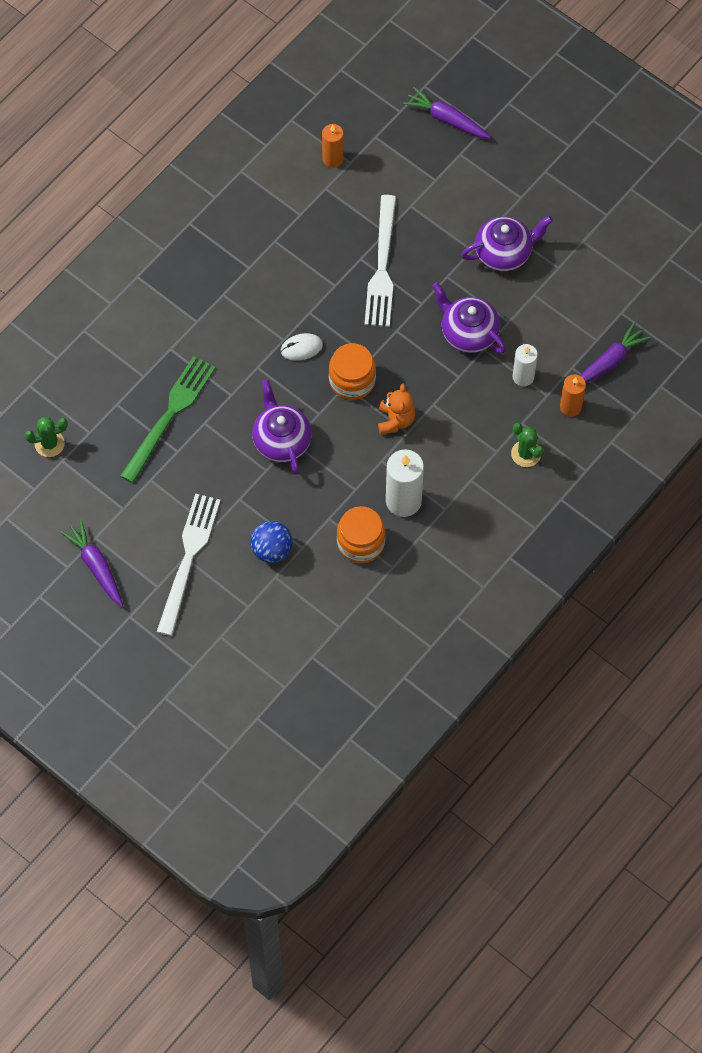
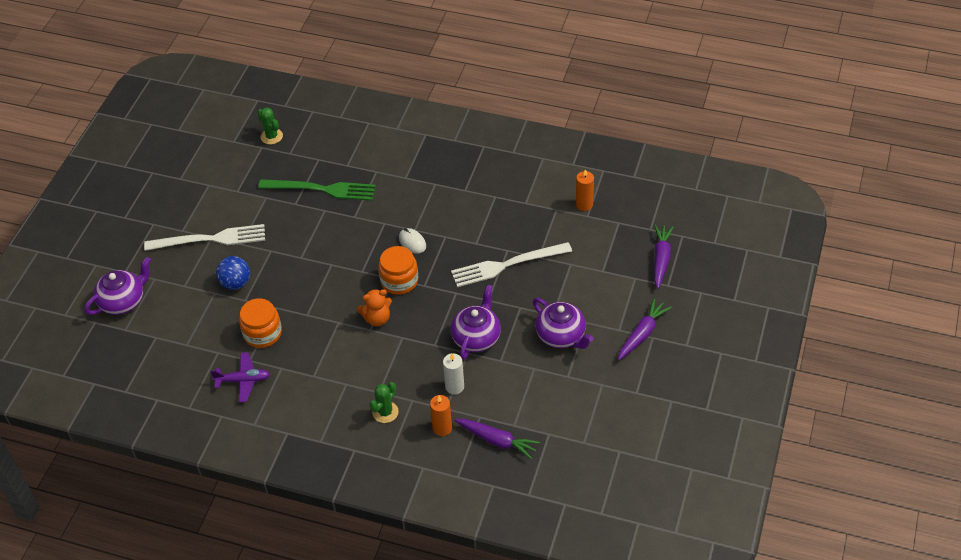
camera: 70 degrees right, 15 degrees down
purple carrot [60,520,123,606] -> purple carrot moved to [618,298,672,360]
purple teapot [252,380,312,473] -> purple teapot moved to [85,257,151,315]
white candle [386,449,424,517] -> none
none -> purple plane [210,352,270,403]

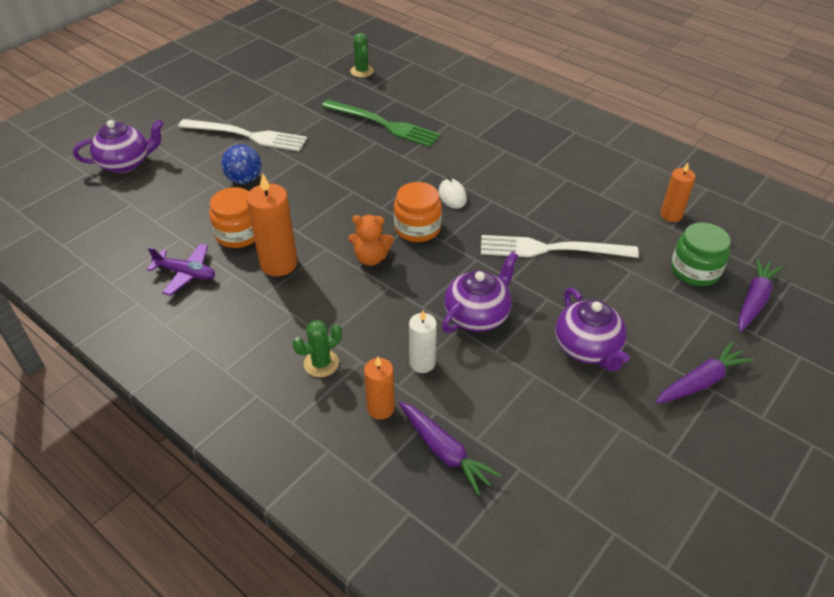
camera: 20 degrees right, 5 degrees down
none -> orange candle [246,173,298,276]
none -> green jar [671,223,731,286]

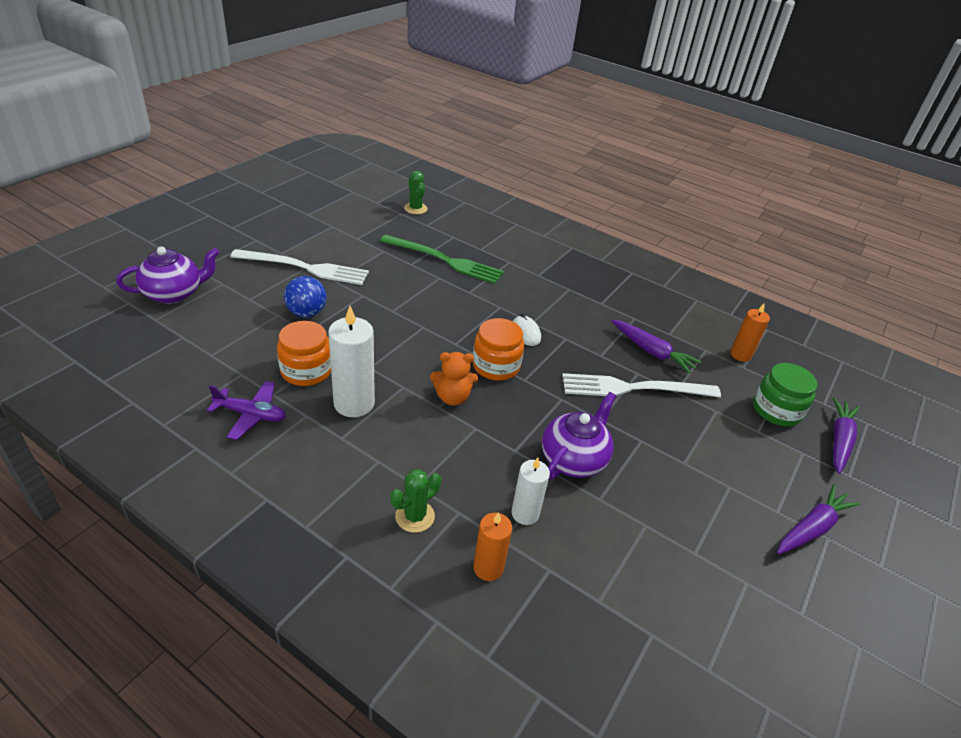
camera: 10 degrees left, 5 degrees down
orange candle [246,173,298,276] -> white candle [328,306,375,417]
purple carrot [399,401,501,496] -> purple carrot moved to [612,320,701,374]
purple teapot [555,288,630,372] -> none

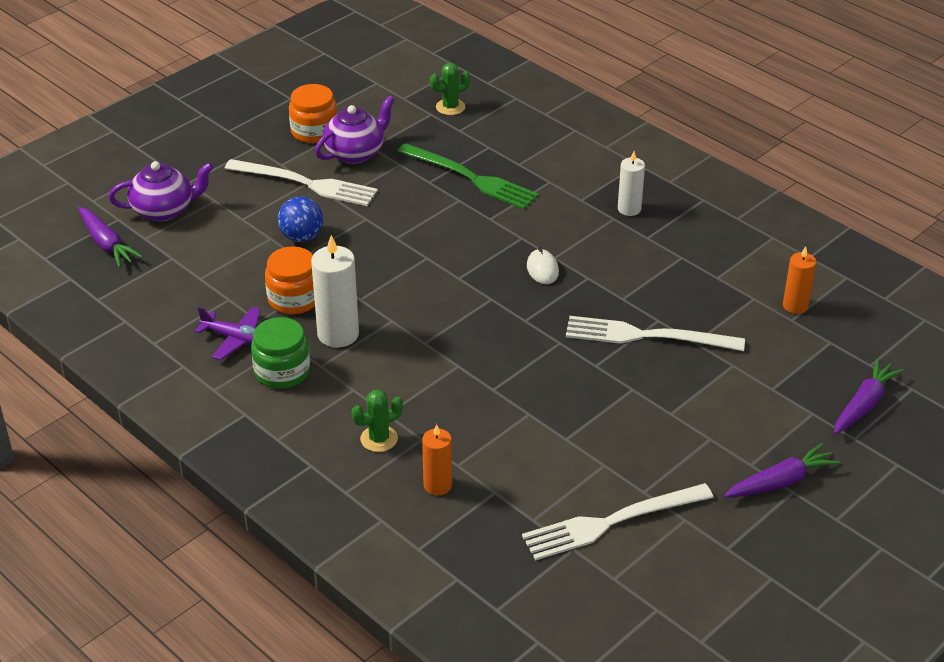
camera: 15 degrees right, 0 degrees up
green cactus [404,171,428,214] -> green cactus turned 75 degrees clockwise [430,63,470,115]
orange teddy bear [430,352,478,406] -> none
orange jar [472,318,524,381] -> orange jar moved to [289,84,337,143]
white candle [511,458,550,525] -> white candle moved to [618,151,645,216]
purple teapot [542,392,616,479] -> purple teapot moved to [315,95,395,164]
purple carrot [612,320,701,374] -> purple carrot moved to [78,207,143,268]
green jar [753,363,817,426] -> green jar moved to [251,317,310,389]
none -> white fork [522,483,714,560]

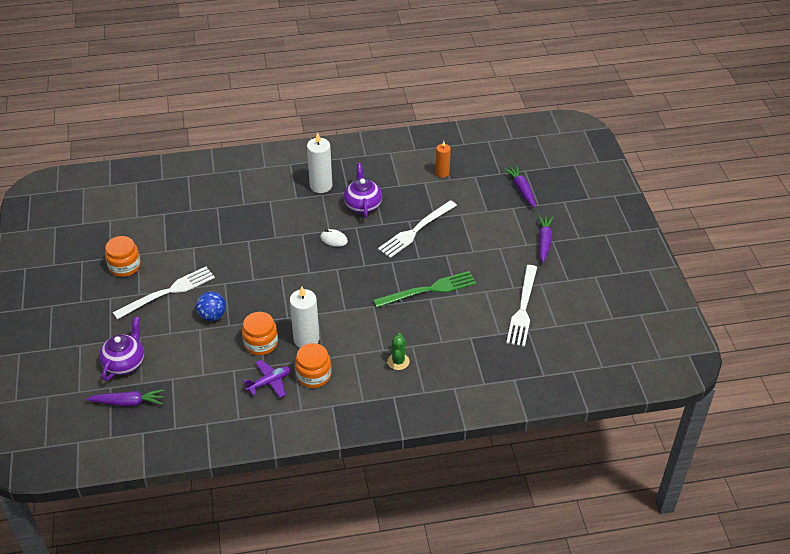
camera: 55 degrees left, 5 degrees up
green jar [251,317,310,389] -> orange jar [295,343,331,388]
purple teapot [315,95,395,164] -> purple teapot moved to [344,163,382,218]
green fork [397,143,539,209] -> green fork moved to [373,271,476,308]
orange candle [422,424,452,495] -> none
green cactus [430,63,470,115] -> none
white candle [618,151,645,216] -> white candle [307,132,332,193], size x1.61

